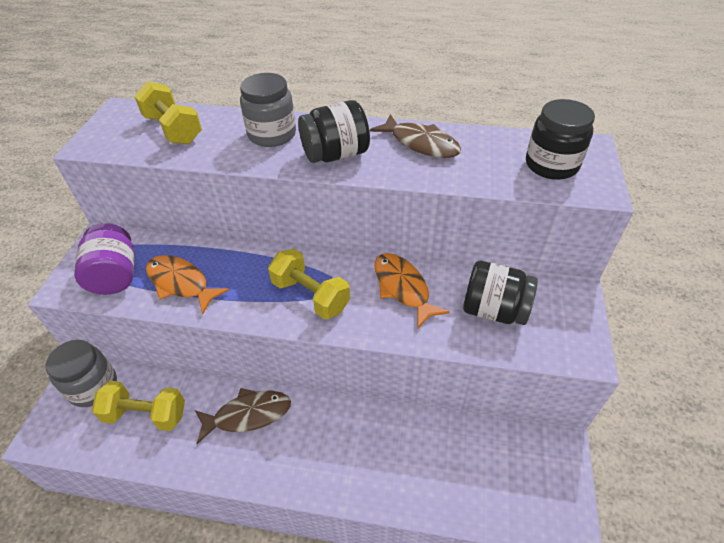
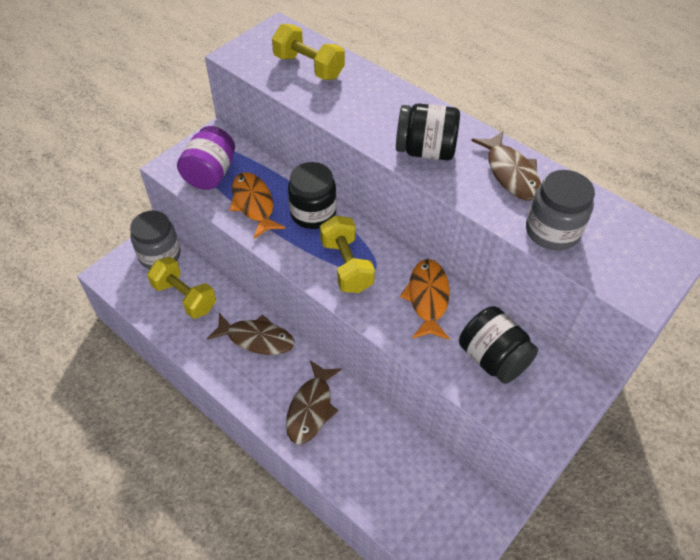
camera: 30 degrees right, 5 degrees up
yellow dumbbell [134,82,202,144] -> yellow dumbbell turned 45 degrees counterclockwise [272,24,345,80]
grey jar [240,73,296,147] -> grey jar moved to [526,170,595,250]
black jar [526,99,595,180] -> black jar moved to [288,162,336,229]
none -> brown fish [286,360,342,444]

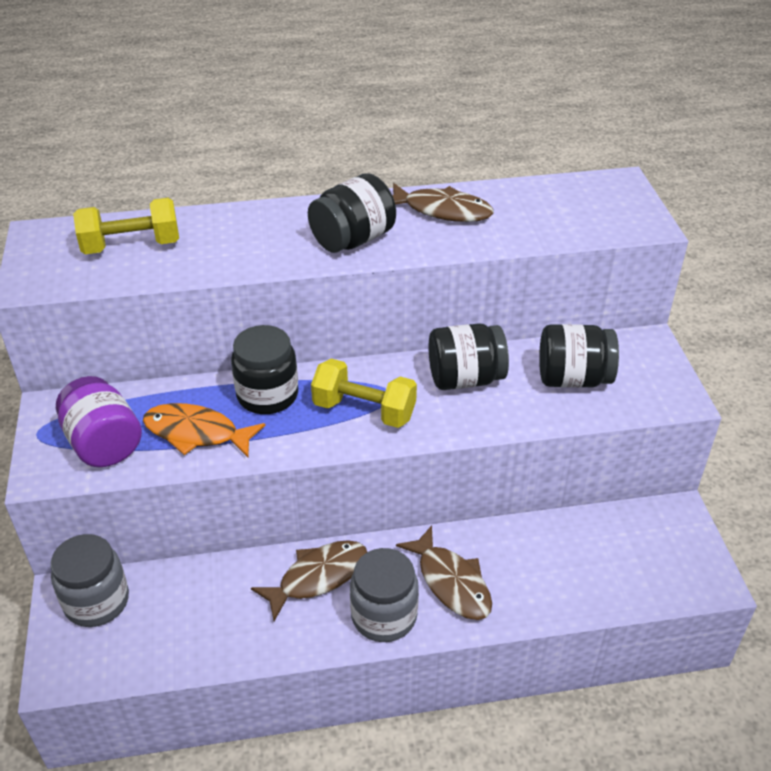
camera: 50 degrees left, 10 degrees down
yellow dumbbell [147,257,216,319] -> none
orange fish [400,259,450,340] -> black jar [429,323,509,390]
grey jar [526,170,595,250] -> grey jar moved to [350,548,419,642]

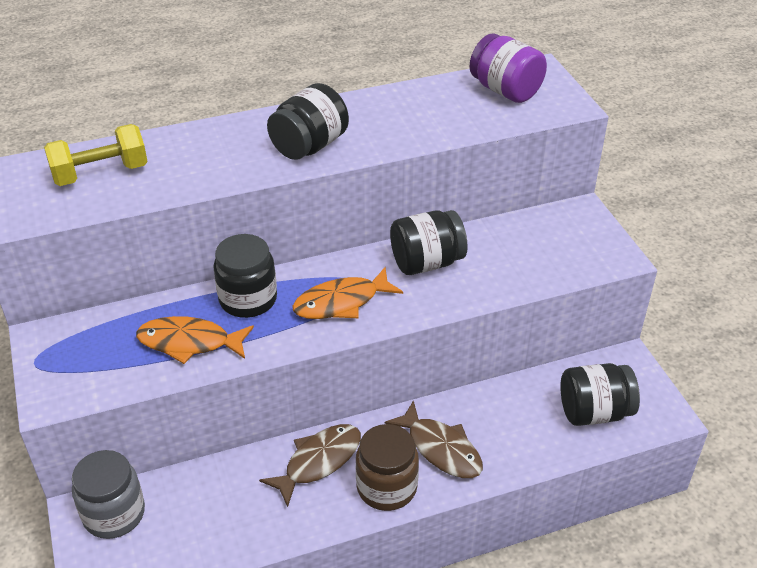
camera: 10 degrees left, 0 degrees up
purple jar [56,376,142,467] -> purple jar moved to [469,33,547,103]
yellow dumbbell [311,359,417,428] -> orange fish [292,267,403,319]
grey jar [350,548,419,642] -> brown jar [356,424,419,511]
brown fish [393,183,494,222] -> none
black jar [539,324,619,388] -> black jar moved to [560,363,640,426]

